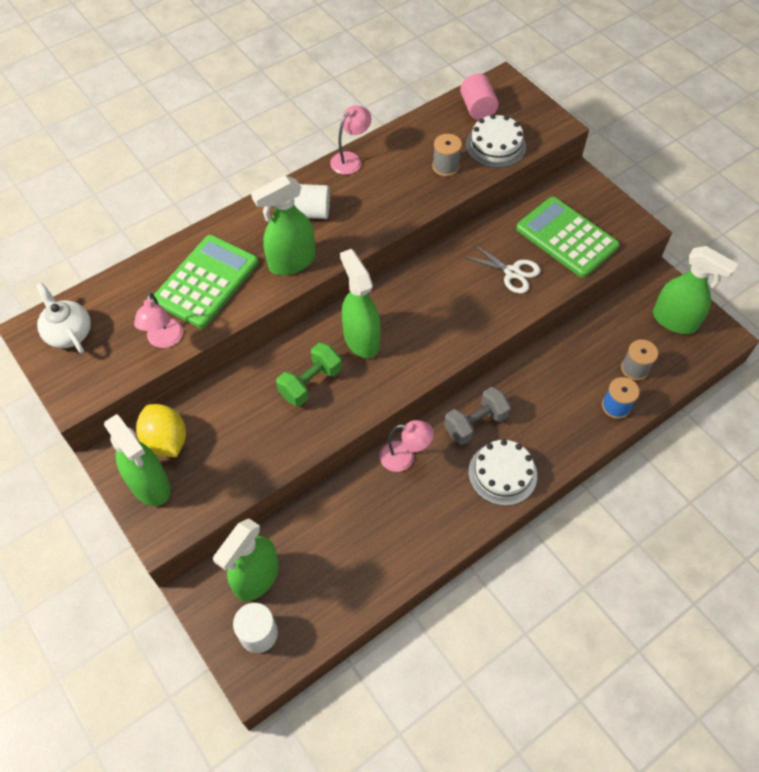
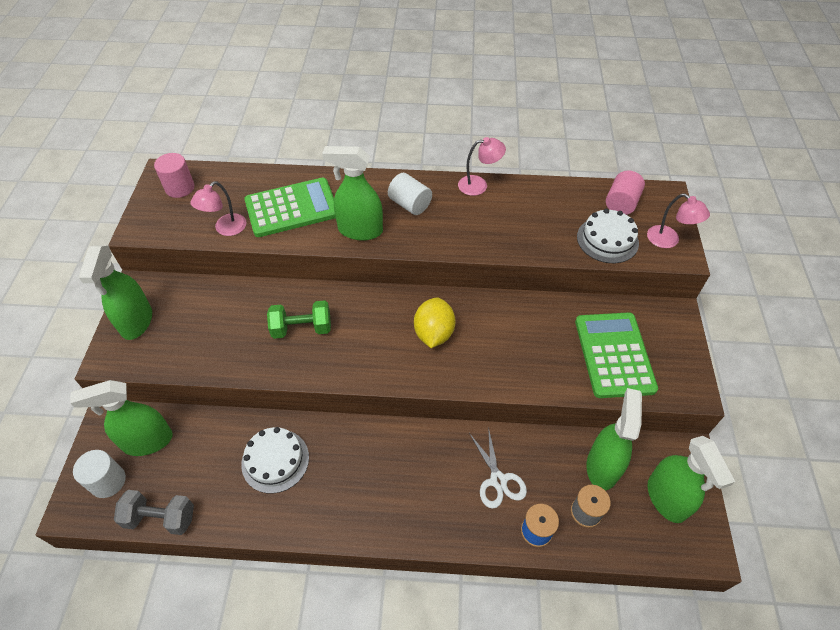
camera: 40 degrees right, 5 degrees down
white teapot [36,283,91,353] -> pink cylinder [154,153,194,198]
yellow lemon [136,404,186,457] -> yellow lemon moved to [414,297,456,348]
green spray bottle [340,249,381,358] -> green spray bottle moved to [586,388,642,491]
pink lamp [379,420,434,472] -> pink lamp moved to [647,194,710,248]
grey spool [432,134,462,176] -> none
grey dumbbell [444,387,511,445] -> grey dumbbell moved to [114,490,194,535]
white scissors [462,243,540,294] -> white scissors moved to [469,427,527,509]
white cake [468,439,537,506] -> white cake moved to [241,427,309,494]

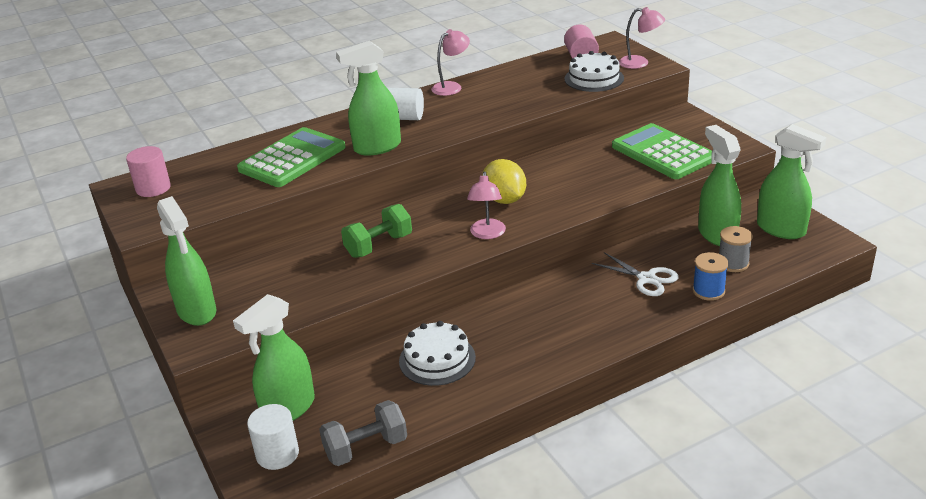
camera: 30 degrees left, 20 degrees down
pink lamp [190,181,247,236] -> pink lamp moved to [467,171,506,239]

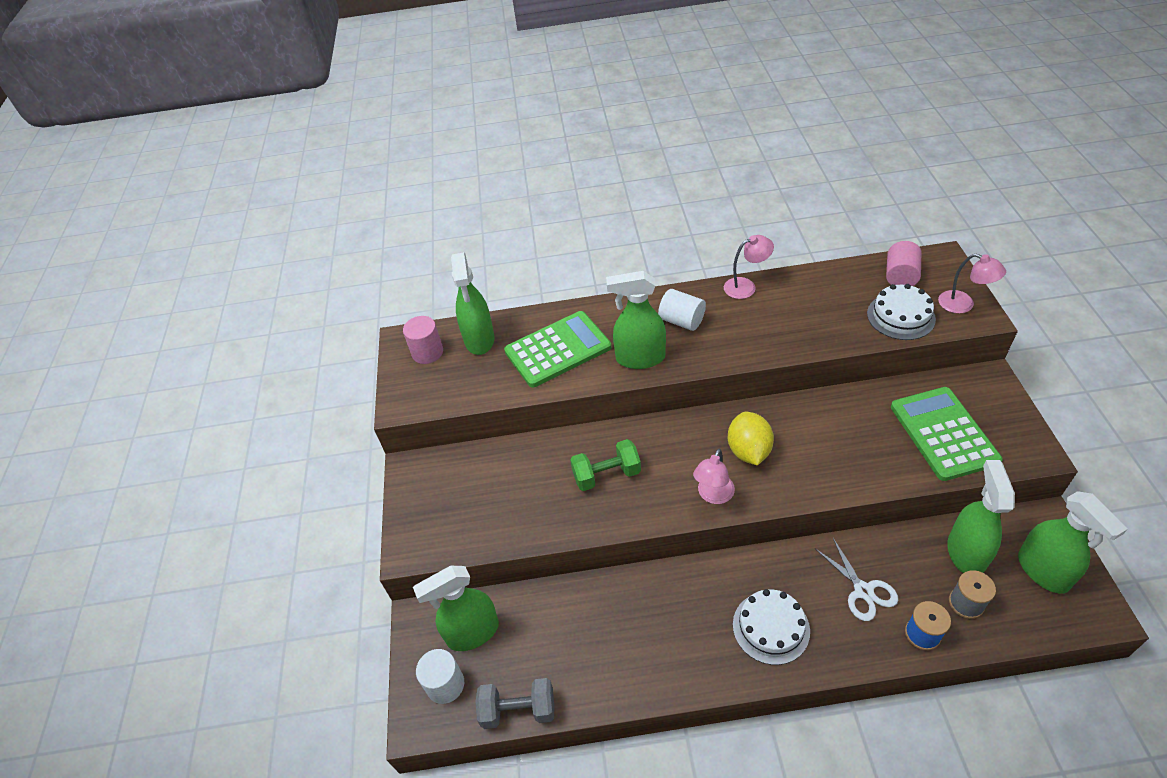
camera: 25 degrees right, 15 degrees up
green spray bottle [157,196,216,326] -> green spray bottle moved to [451,252,494,355]
white cake [399,321,476,386] -> white cake moved to [733,589,810,665]

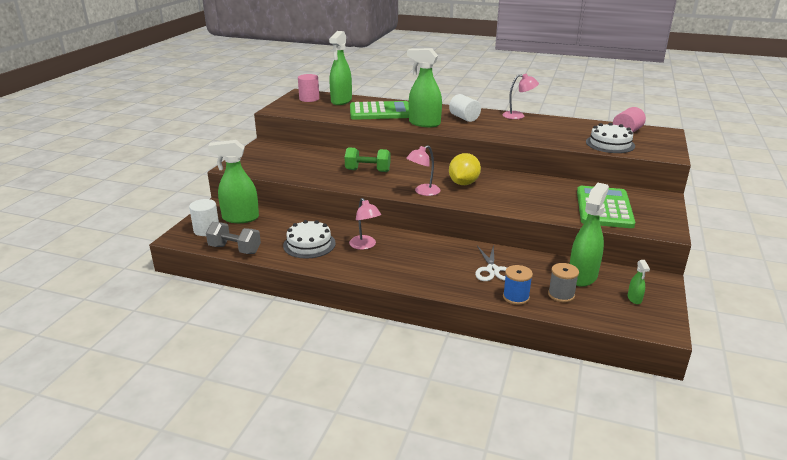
camera: 20 degrees right, 20 degrees down
white cake [733,589,810,665] -> white cake moved to [283,220,336,259]
pink lamp [938,253,1006,313] -> pink lamp moved to [349,198,381,250]
green spray bottle [1018,491,1128,594] -> green spray bottle [628,260,650,304], size x0.44

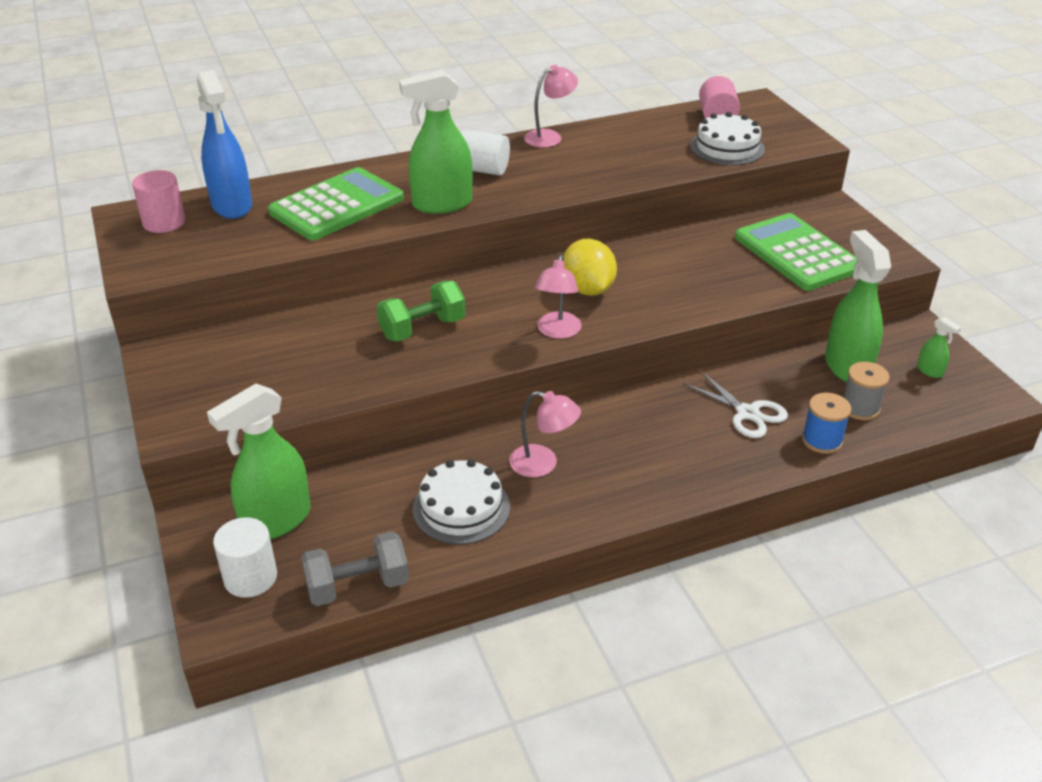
camera: 40 degrees left, 10 degrees up
green spray bottle [329,31,352,105] -> blue spray bottle [197,70,252,219]

